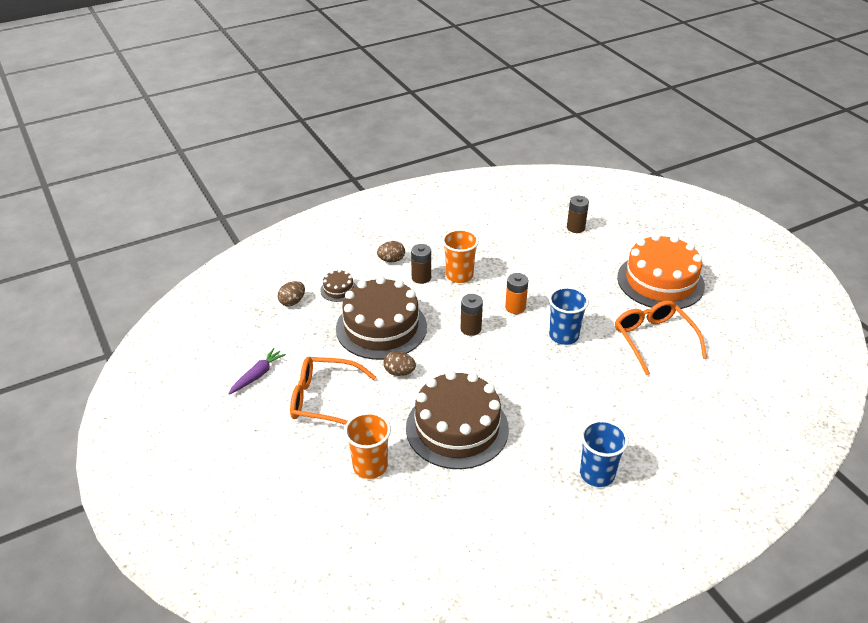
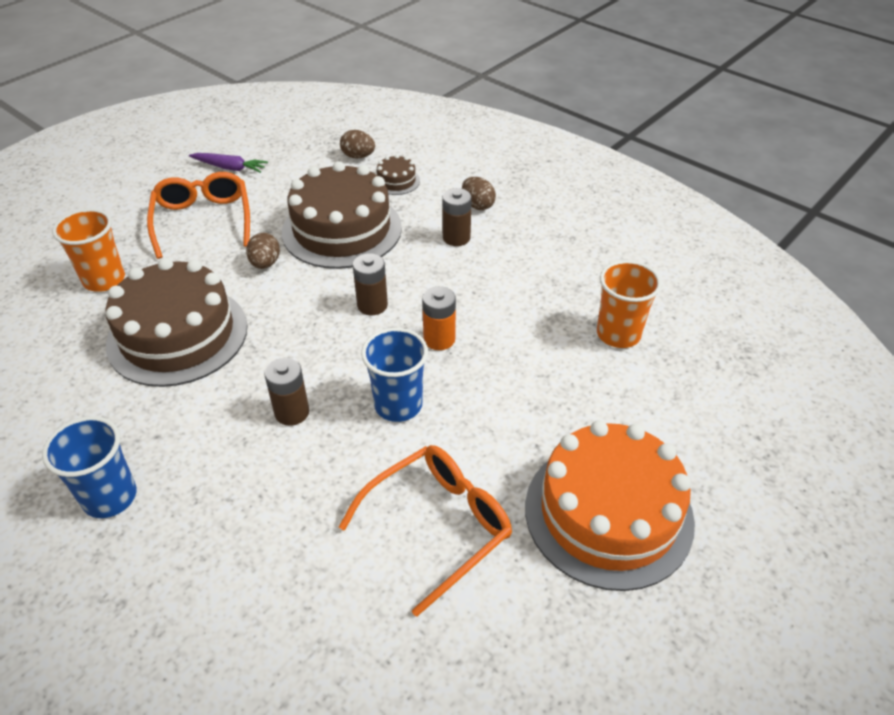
camera: 70 degrees right, 5 degrees up
orange cup [442,229,479,283] -> orange cup moved to [597,260,662,348]
brown battery [567,196,589,233] -> brown battery moved to [264,358,309,426]

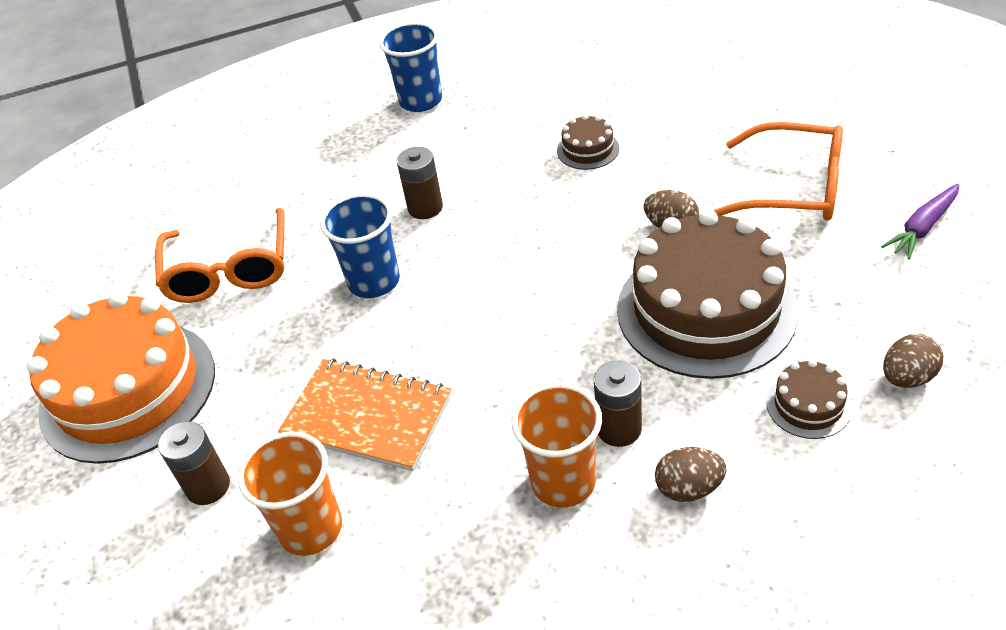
camera: 125 degrees right, 0 degrees up
orange cup [52,209,125,292] -> orange cup moved to [511,383,602,508]
brown cake [106,258,248,387] -> brown cake [557,114,619,170], size x0.42
brown battery [353,253,388,315] -> brown battery moved to [158,421,230,505]
orange battery [422,286,456,350] -> none
none -> orange notebook [278,359,451,471]

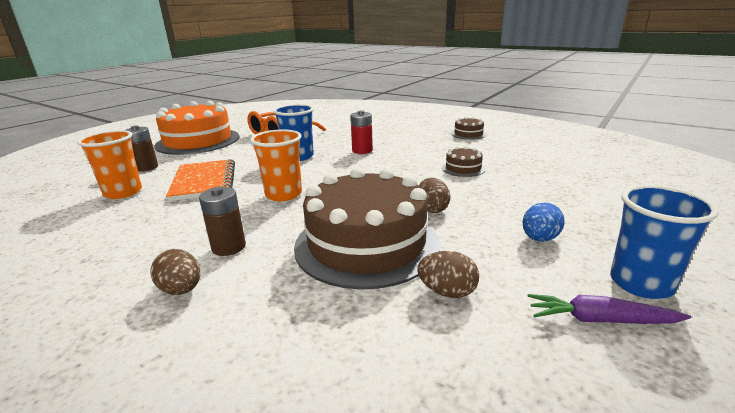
camera: 50 degrees right, 20 degrees down
blue cup [379,22,442,112] -> blue cup moved to [610,185,719,299]
brown battery [397,147,443,219] -> red battery [350,110,373,154]
orange cup [511,383,602,508] -> orange cup moved to [250,129,302,201]
orange glasses [713,122,843,221] -> blue egg [522,203,564,242]
brown cake [766,359,852,439] -> brown cake moved to [451,117,486,140]
brown egg [883,334,943,388] -> brown egg moved to [417,251,479,298]

